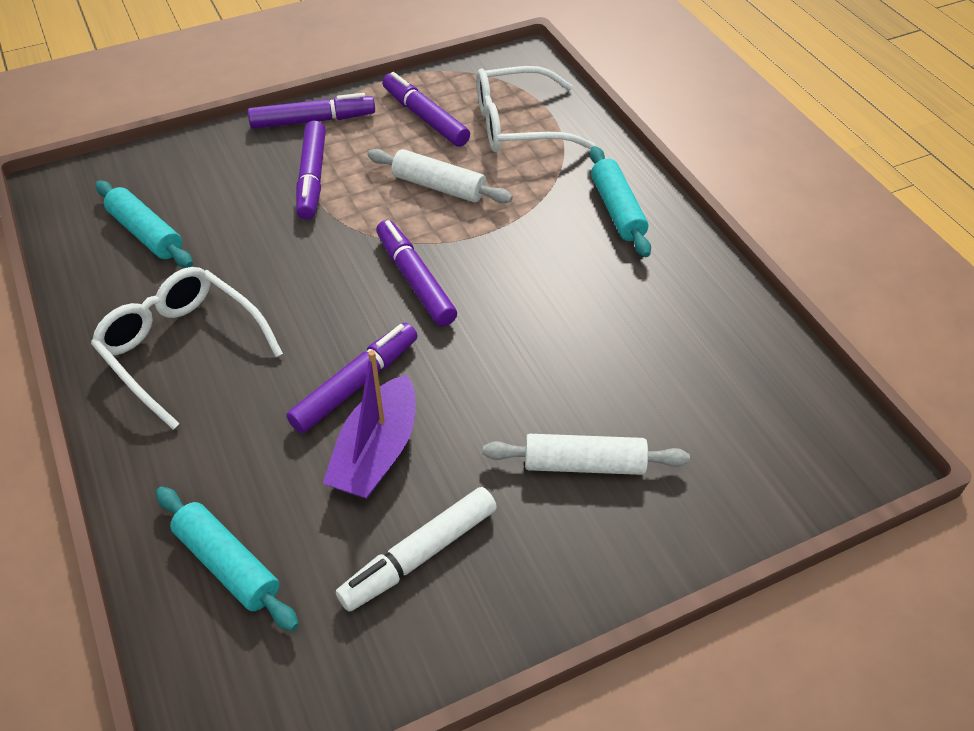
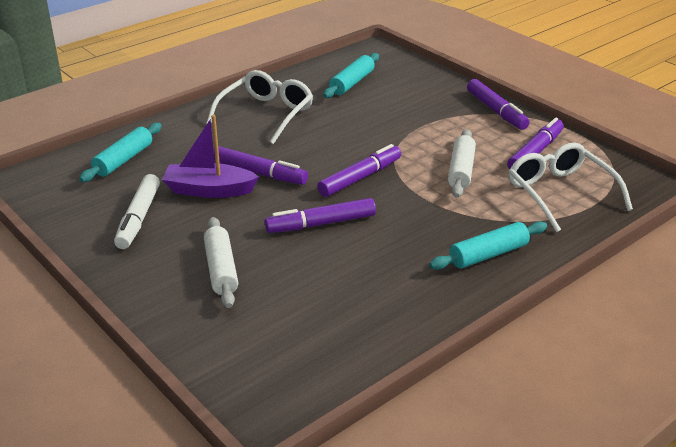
camera: 75 degrees right, 15 degrees down
purple marker [296,121,326,220] -> purple marker moved to [265,198,376,233]
white marker [336,487,497,612] -> white marker turned 120 degrees counterclockwise [114,174,160,249]

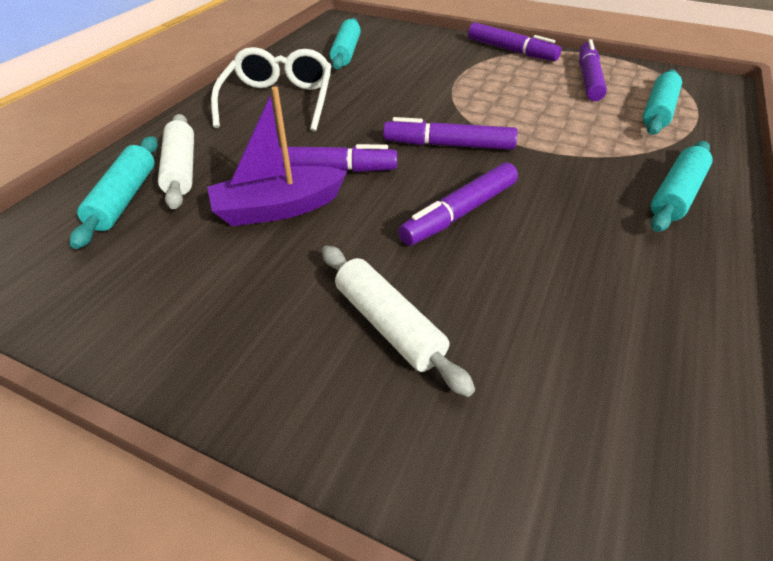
camera: 25 degrees left, 10 degrees up
white marker [114,174,160,249] -> none
purple marker [317,144,401,197] -> purple marker turned 105 degrees counterclockwise [383,117,518,150]
white rolling pin [448,129,476,198] -> white rolling pin moved to [158,114,194,209]
white glasses [509,142,633,233] -> turquoise rolling pin [643,69,682,135]

